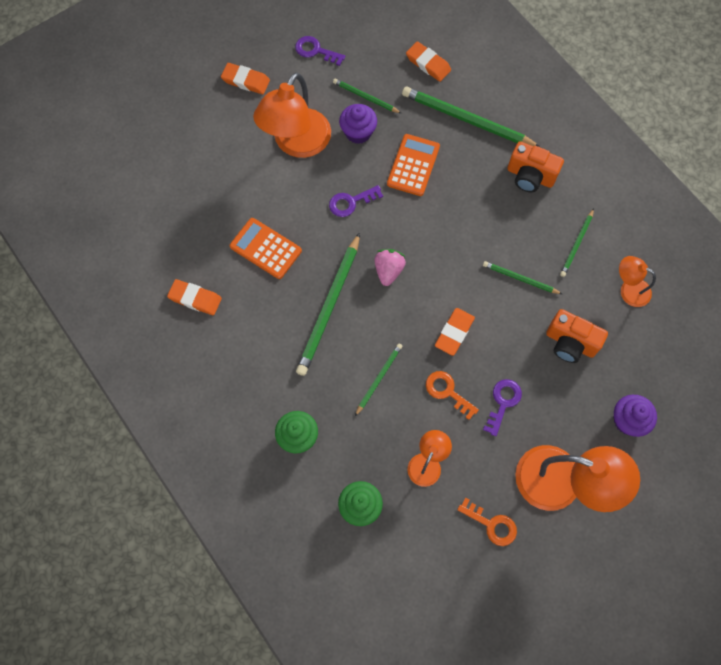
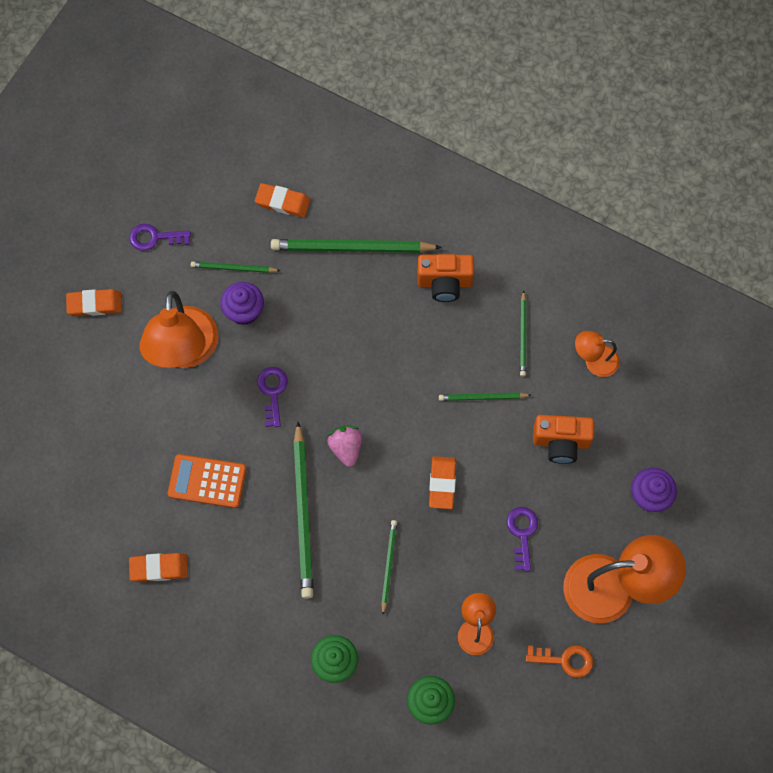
camera: 25 degrees left, 0 degrees up
purple key [329,185,383,217] -> purple key turned 135 degrees clockwise [257,367,288,427]
orange calculator [387,134,440,196] -> none
orange key [426,371,479,420] -> none

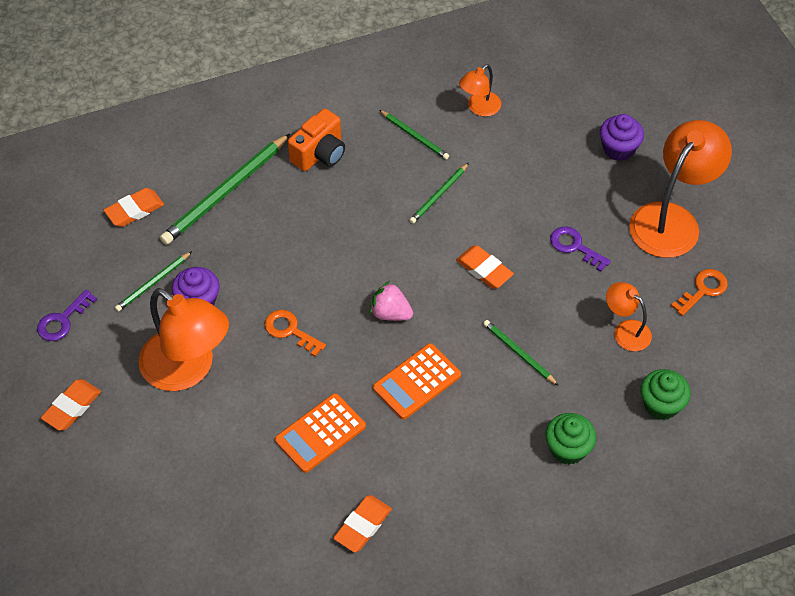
camera: 50 degrees left, 15 degrees down
purple key [257,367,288,427] -> orange key [264,310,326,357]
green pencil [294,422,313,599] -> orange calculator [373,343,461,420]
orange camera [533,415,594,464] -> none

